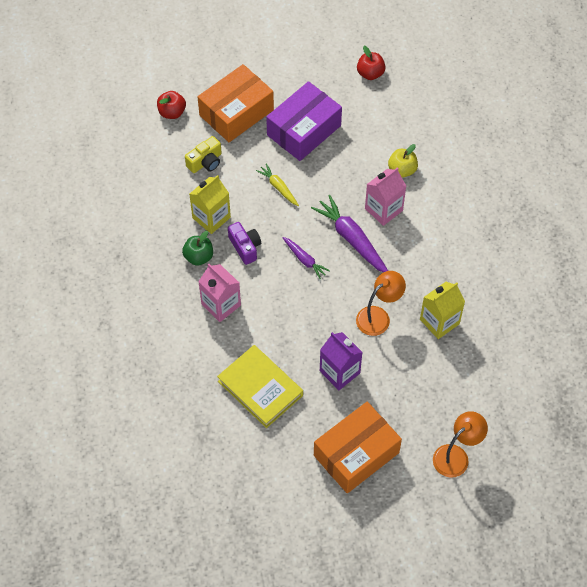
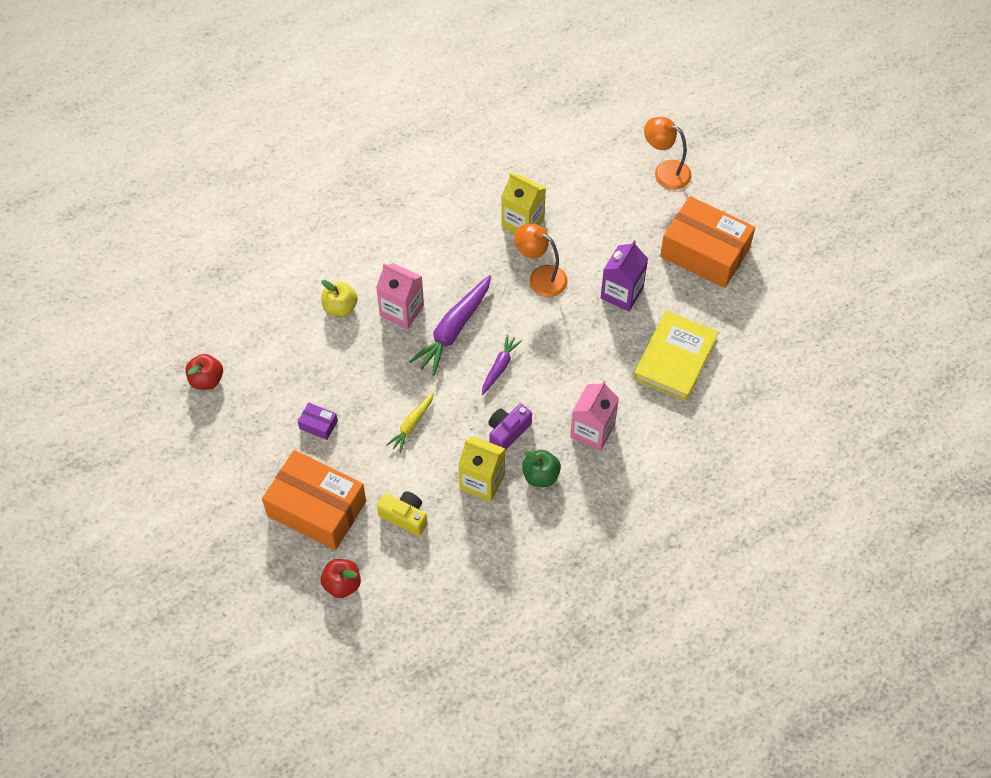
camera: 110 degrees left, 0 degrees up
purple box [266,81,342,161] -> purple box [298,402,338,440], size x0.40

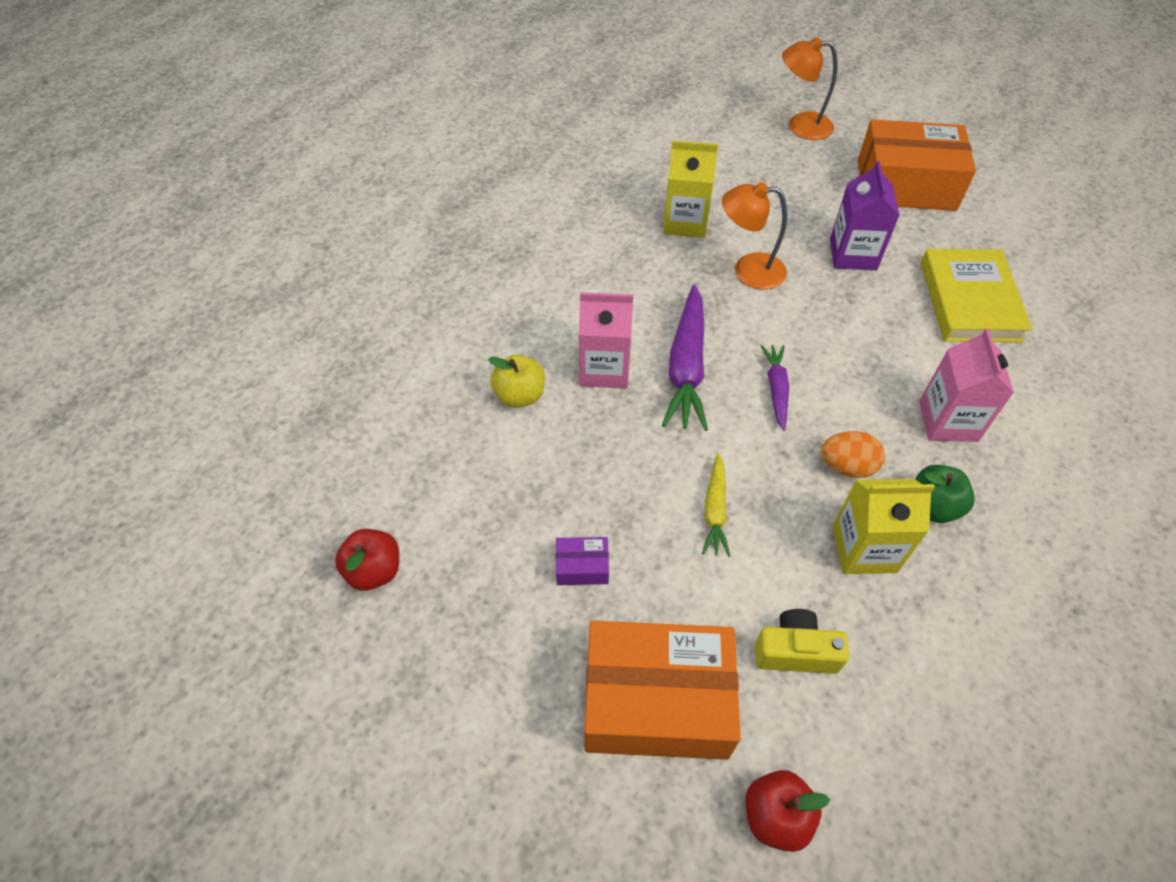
camera: 25 degrees left, 5 degrees down
purple camera [488,404,532,450] -> orange egg [821,431,885,478]

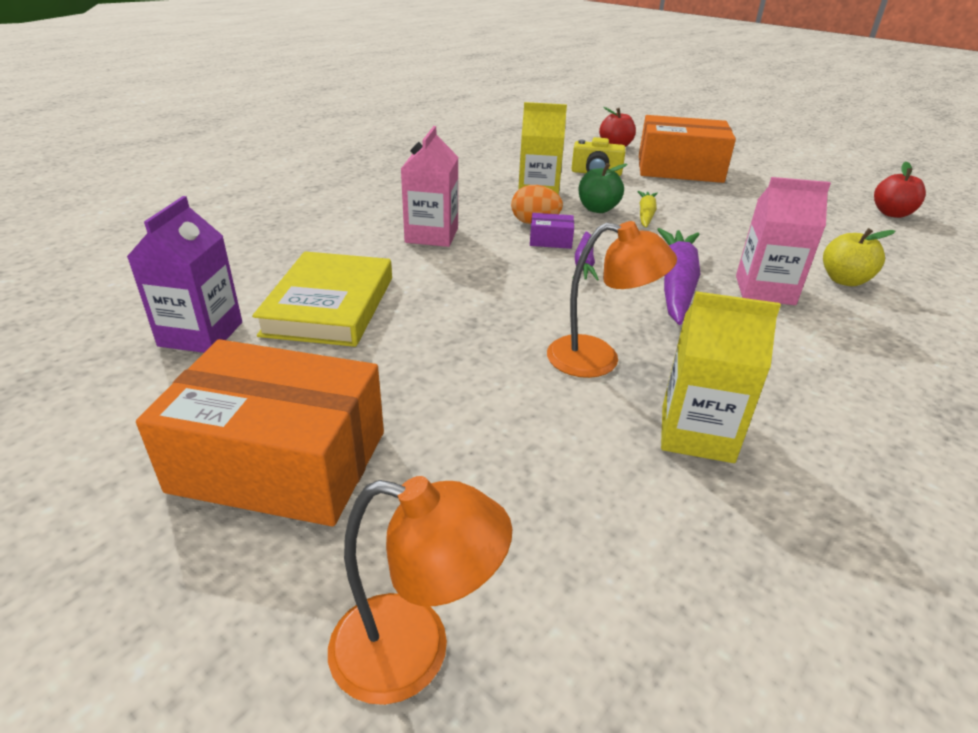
camera: 175 degrees left, 20 degrees down
purple box [556,537,609,585] -> purple box moved to [530,213,574,249]
purple carton [830,161,900,270] -> purple carton moved to [127,196,242,353]
green apple [915,465,975,523] -> green apple moved to [578,163,628,213]

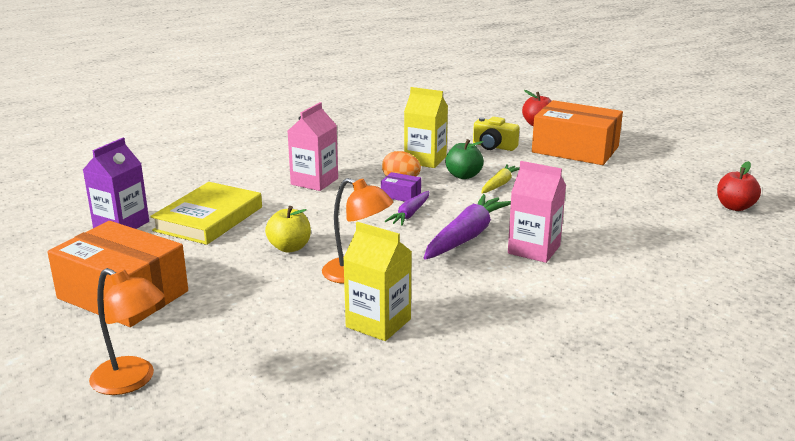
camera: 20 degrees right, 10 degrees down
yellow apple [823,228,895,286] -> yellow apple moved to [265,206,311,252]

